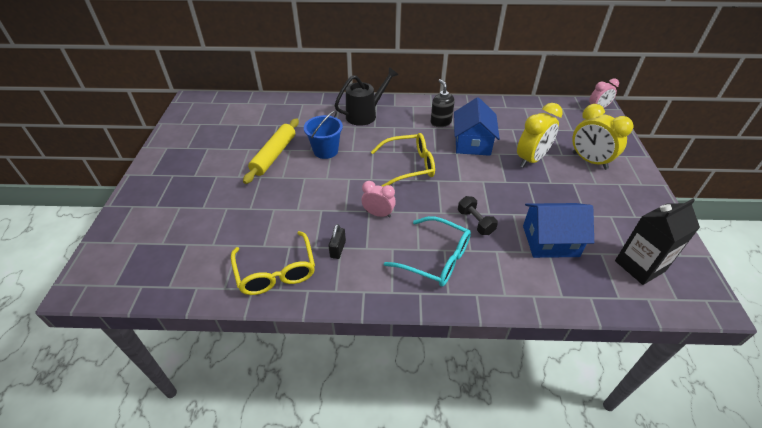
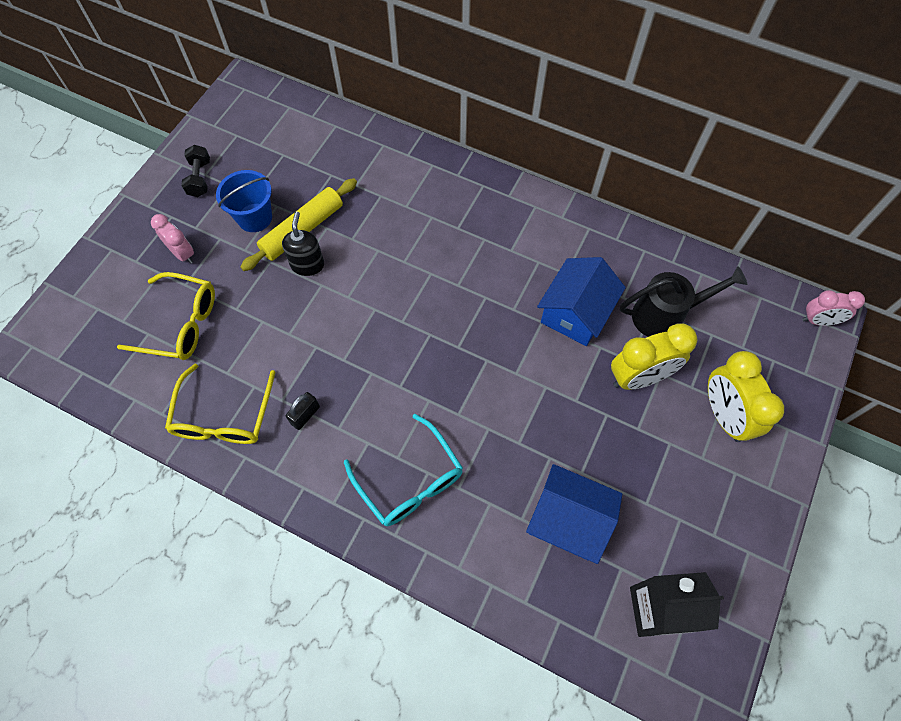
camera: 25 degrees right, 20 degrees up
blue bucket [304,111,343,159] -> blue bucket moved to [216,170,272,232]
black watering can [334,67,398,126] -> black watering can moved to [620,266,747,337]
pink clock [362,181,396,218] -> pink clock moved to [151,214,194,264]
yellow glasses [371,133,435,187] -> yellow glasses moved to [117,272,215,360]
black soap dispenser [431,79,455,127] -> black soap dispenser moved to [282,212,324,276]
black dumbbell [458,196,498,235] -> black dumbbell moved to [181,145,210,197]

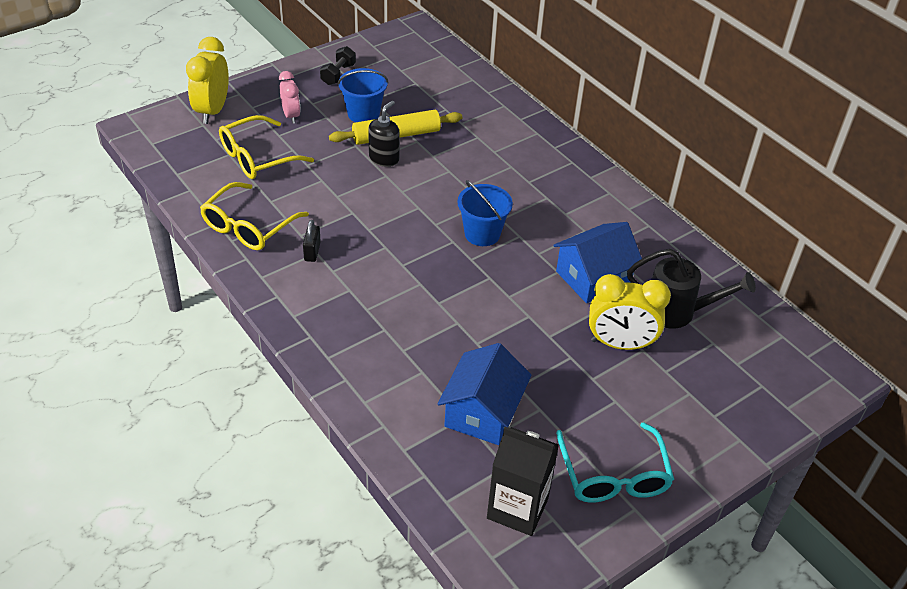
camera: 25 degrees right, 20 degrees down
yellow glasses [117,272,215,360] -> yellow glasses turned 105 degrees clockwise [219,115,314,179]
black padlock [286,392,320,430] -> black padlock turned 60 degrees counterclockwise [303,220,321,262]
turquoise glasses [344,414,463,526] -> turquoise glasses moved to [556,422,674,503]
blue house [526,464,622,564] -> blue house turned 60 degrees clockwise [438,343,531,445]
yellow clock [708,351,784,442] -> yellow clock moved to [186,37,229,124]
pink clock [802,290,865,326] -> none
none -> blue bucket [457,180,513,246]

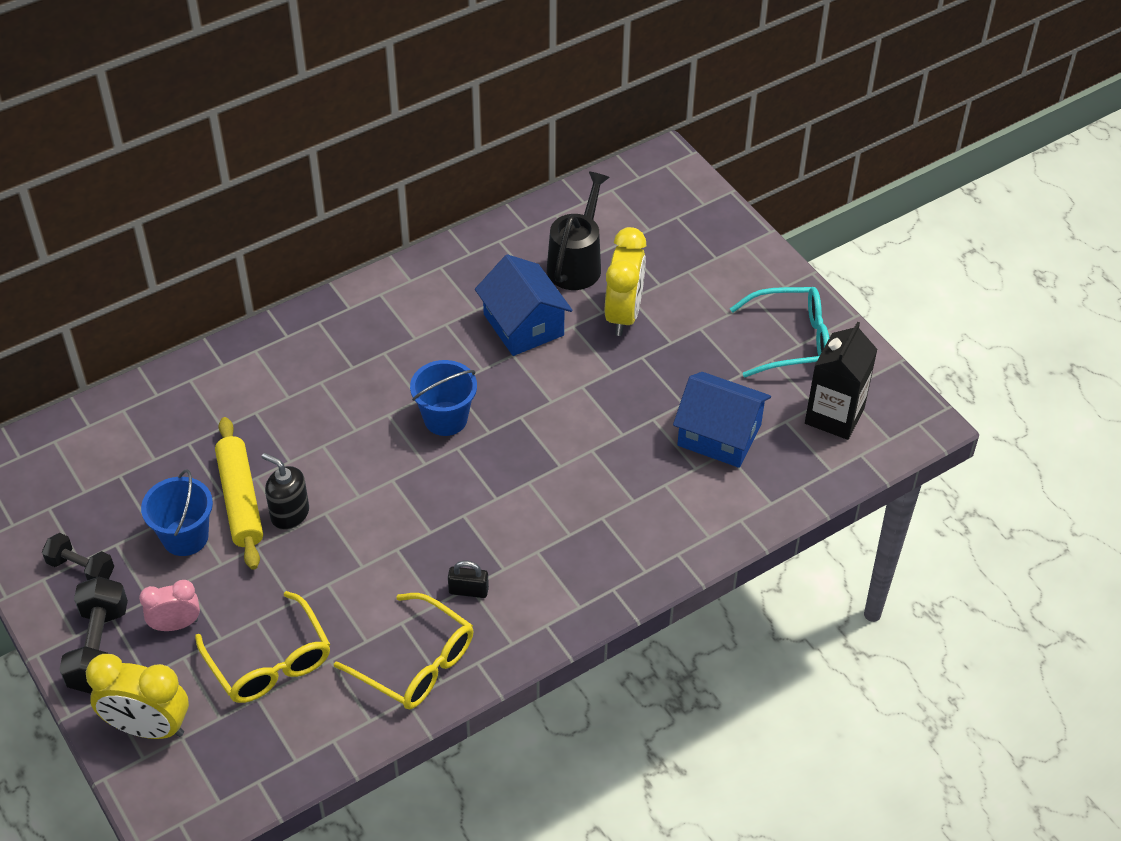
camera: 85 degrees left, 5 degrees up
none -> black dumbbell [59,577,128,693]

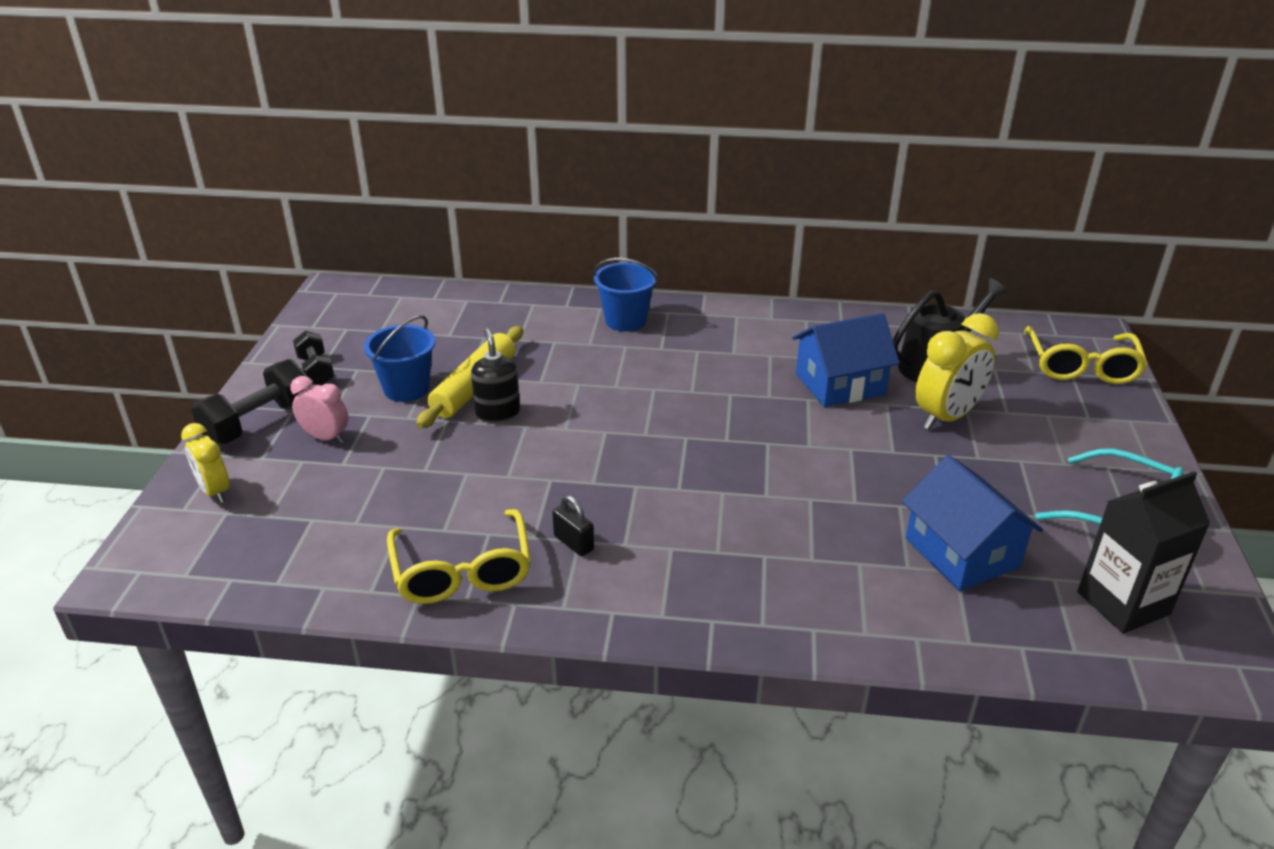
camera: 40 degrees right, 15 degrees down
yellow clock [86,654,189,739] -> yellow clock [181,423,230,503], size x0.61
yellow glasses [195,591,330,703] -> yellow glasses moved to [1024,326,1148,384]
blue bucket [410,360,477,436] -> blue bucket moved to [593,258,658,332]
blue house [475,254,573,356] -> blue house turned 60 degrees clockwise [792,313,900,407]

